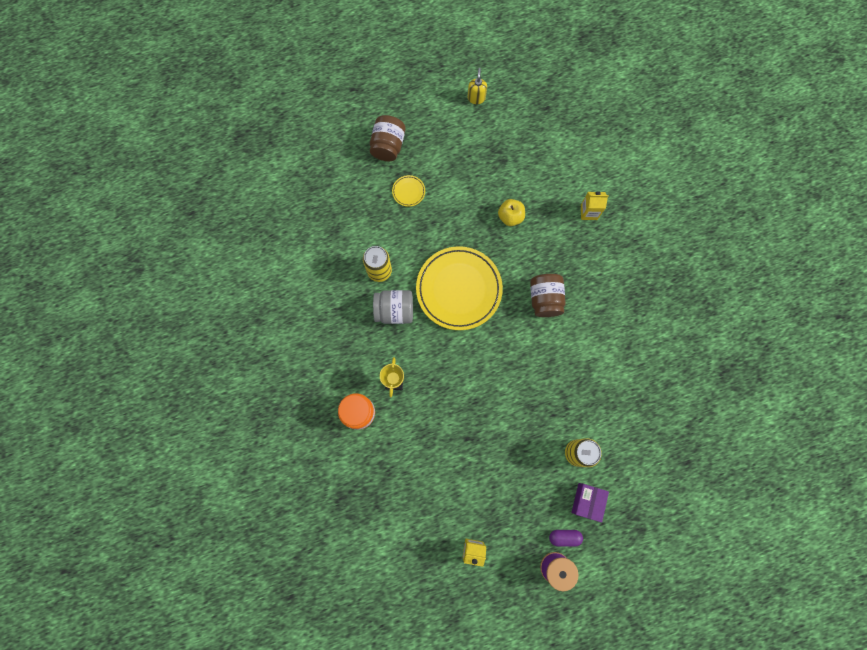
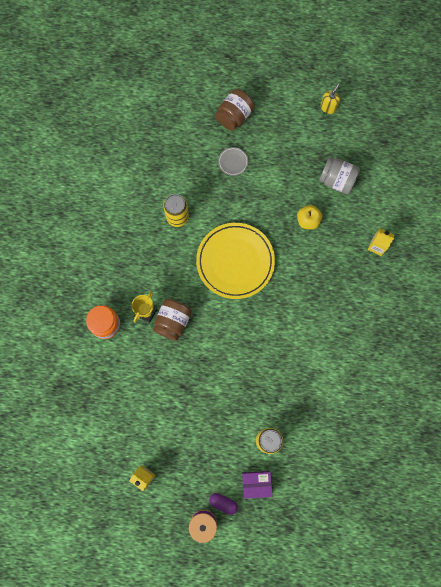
camera: 25 degrees right, 0 degrees up
grey jar [373,290,413,324] -> grey jar moved to [319,157,360,194]
yellow plate [392,175,425,207] -> grey plate [218,147,249,176]
brown jar [530,274,566,317] -> brown jar moved to [153,299,192,341]
purple box [571,483,609,523] -> purple box turned 45 degrees clockwise [242,471,273,499]

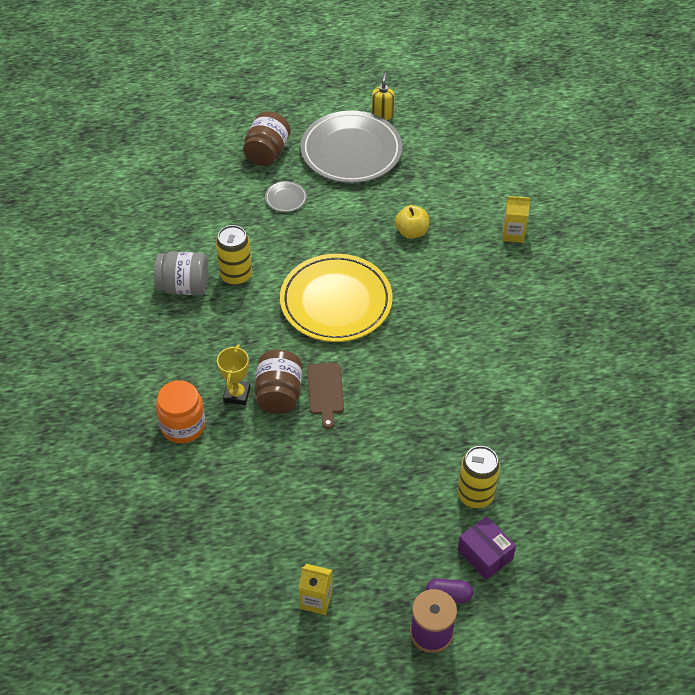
camera: 20 degrees left, 25 degrees down
purple box [242,471,273,499] -> purple box turned 75 degrees clockwise [458,516,516,580]
grey jar [319,157,360,194] -> grey jar moved to [154,251,208,295]
none -> grey plate [300,111,402,183]
none -> brown cutting board [307,363,344,429]

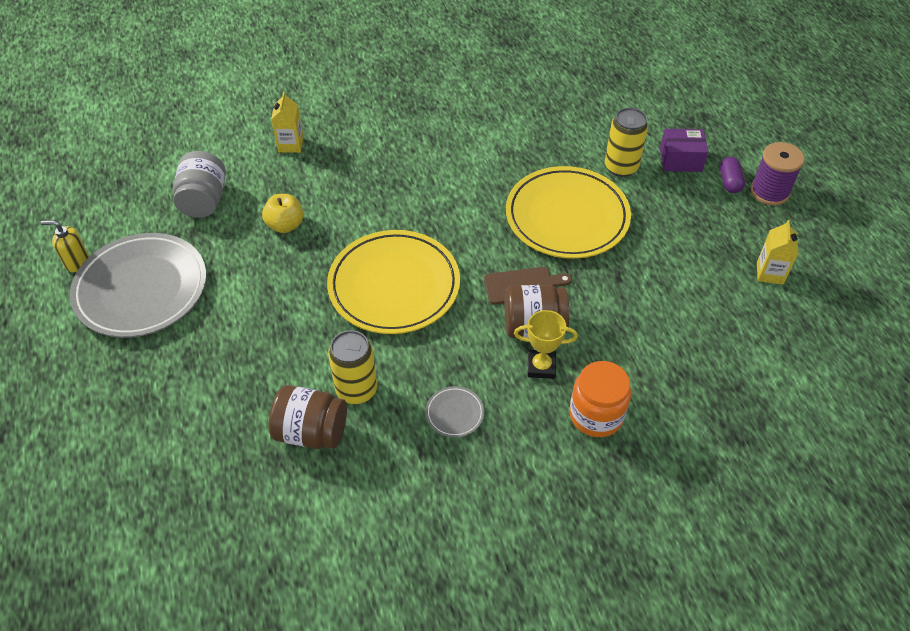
camera: 95 degrees left, 0 degrees up
grey jar [154,251,208,295] -> grey jar moved to [173,151,226,218]
brown jar [243,111,291,166] -> brown jar moved to [269,385,347,449]
grey plate [265,181,307,212] -> grey plate moved to [426,386,484,437]
purple box [458,516,516,580] -> purple box turned 45 degrees clockwise [660,129,708,172]
none -> yellow plate [506,166,631,259]

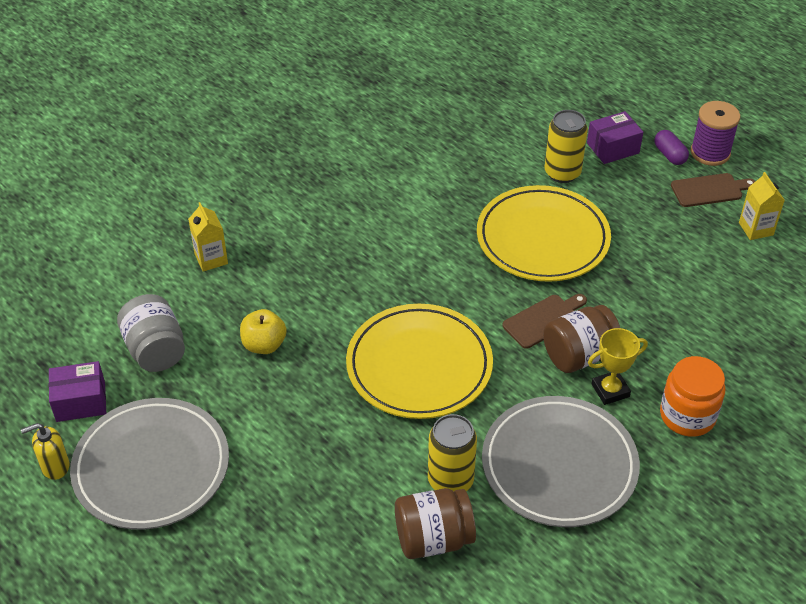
camera: 25 degrees left, 5 degrees down
grey plate [426,386,484,437] -> grey plate [482,396,640,527], size x2.50
none -> purple box [49,361,106,422]
none -> brown cutting board [671,173,755,207]

